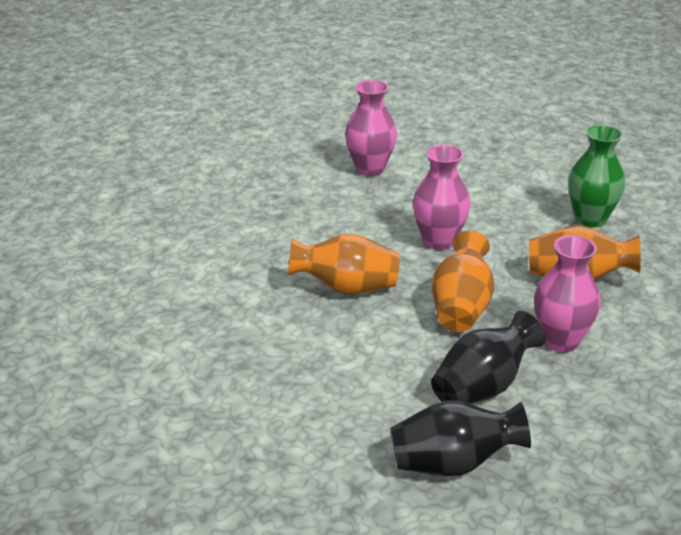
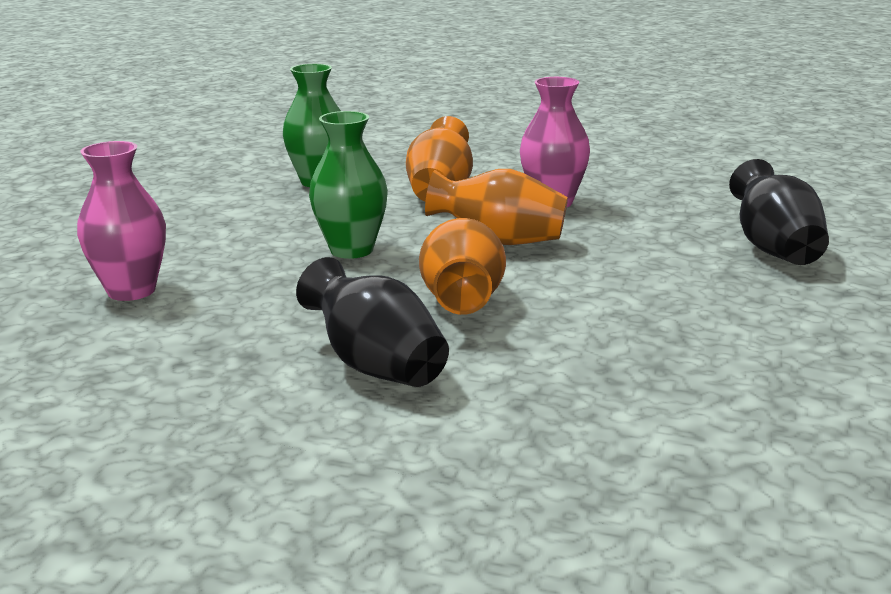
camera: 90 degrees left, 10 degrees down
pink vase [413,145,471,250] -> green vase [309,111,388,259]
black vase [431,311,545,404] -> black vase moved to [296,257,449,387]

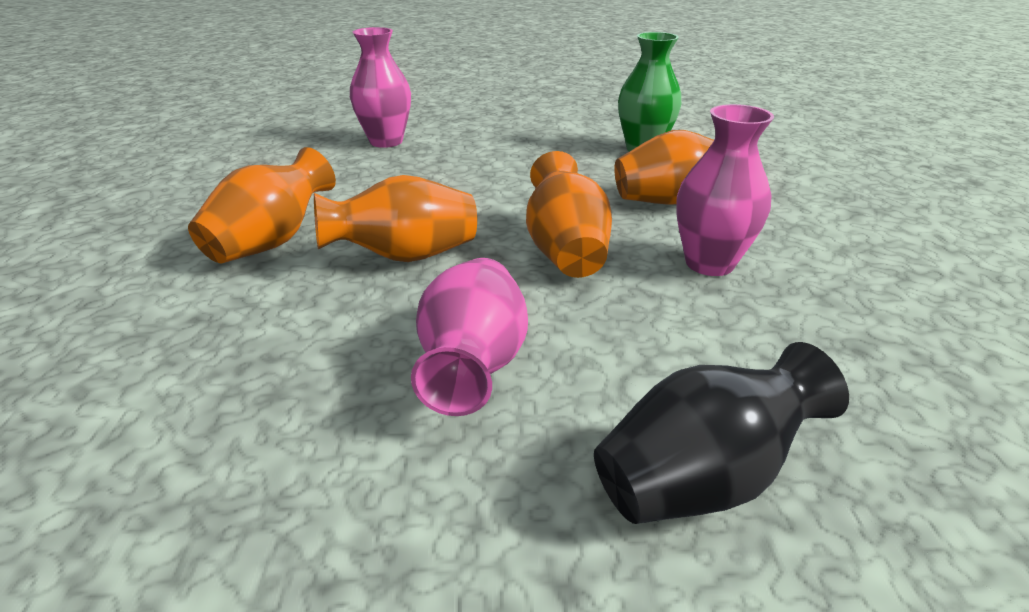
camera: 70 degrees right, 10 degrees up
black vase [296,257,449,387] -> orange vase [188,147,336,264]
green vase [309,111,388,259] -> none
none -> pink vase [411,258,528,416]

